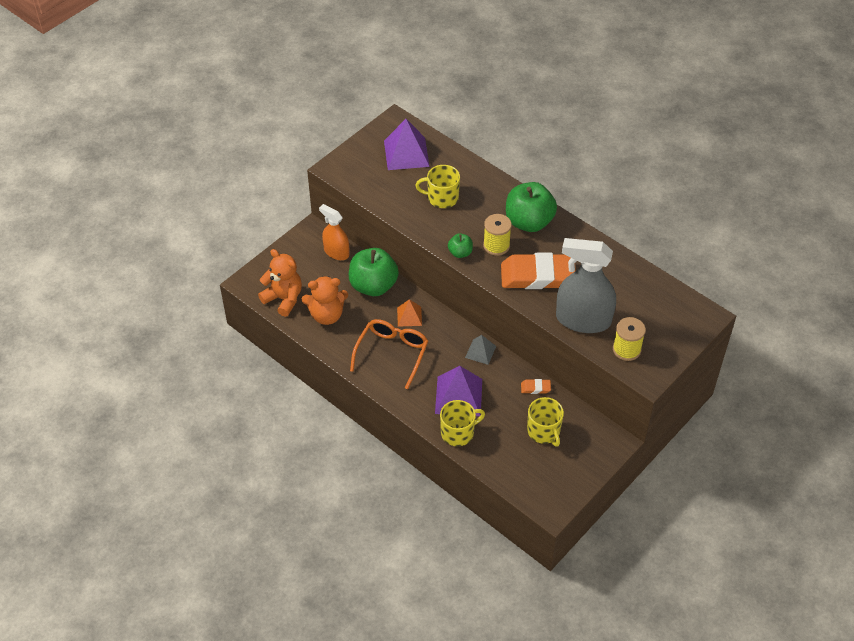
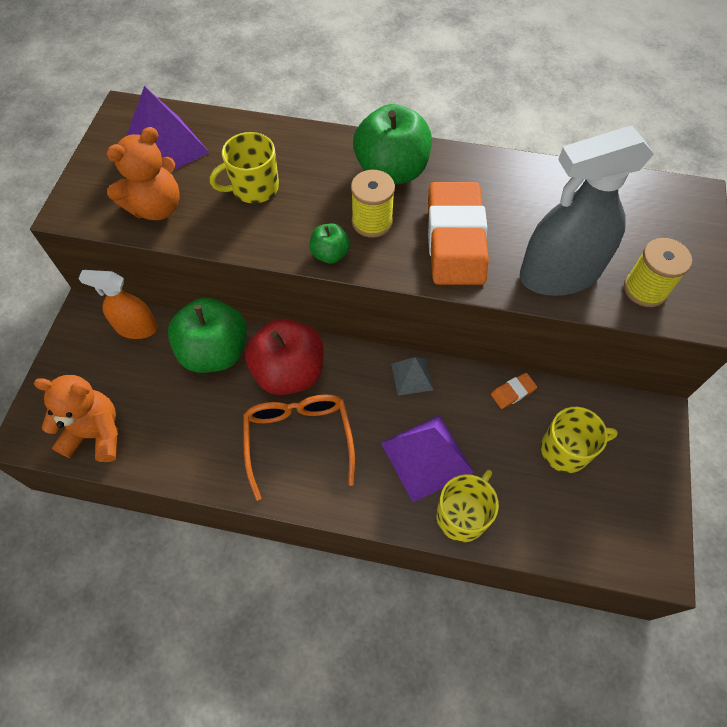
camera: 30 degrees left, 10 degrees up
orange teddy bear [302,276,348,325] -> orange teddy bear moved to [106,127,180,220]
orange pyramid [397,299,422,327] -> red apple [245,319,324,395]
orange eraser [501,253,576,289] -> orange eraser turned 60 degrees counterclockwise [428,182,489,285]
yellow mug [527,397,564,447] -> yellow mug turned 45 degrees counterclockwise [541,407,618,473]

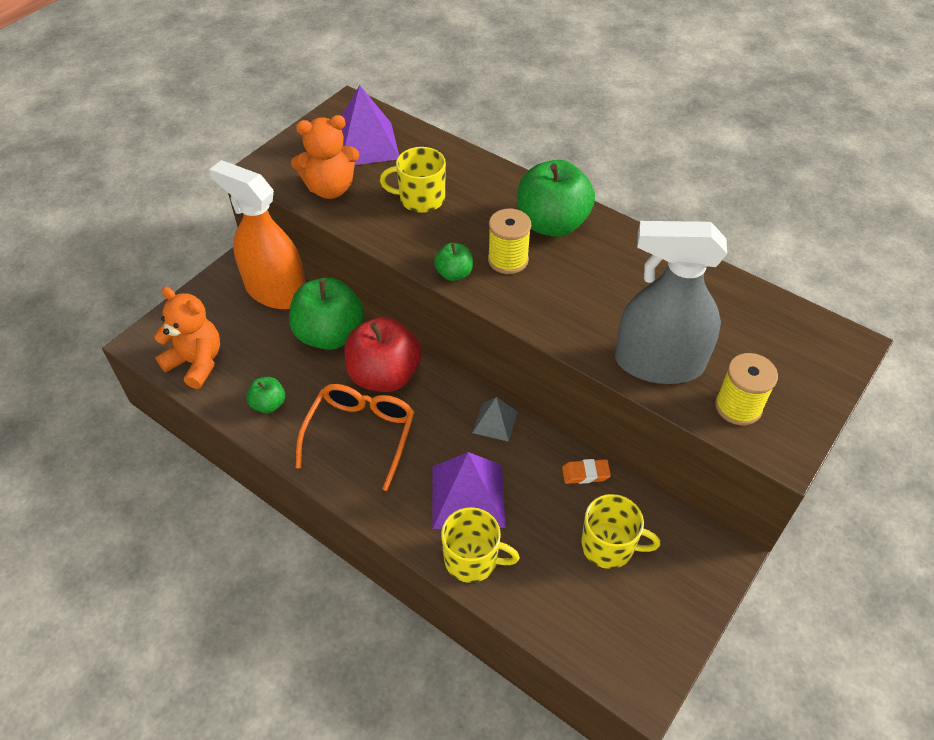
camera: 25 degrees right, 10 degrees down
orange spray bottle [78,270,158,339] -> orange spray bottle [209,160,305,309], size x1.70
orange eraser [428,182,489,285] -> none
yellow mug [436,470,499,542] -> yellow mug turned 45 degrees clockwise [441,507,520,583]
none -> green apple [246,377,285,413]

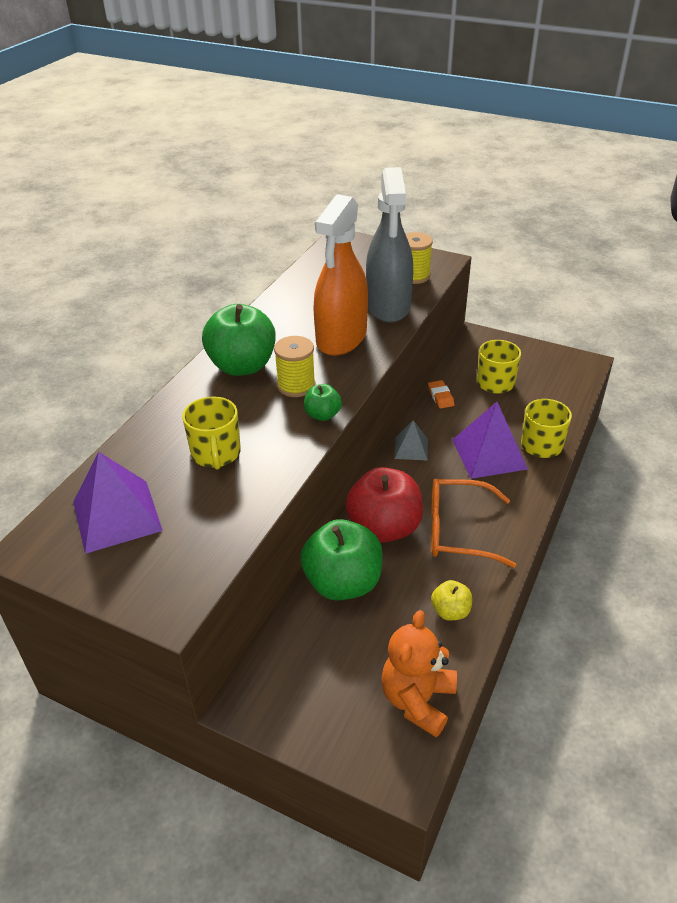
camera: 100 degrees left, 10 degrees down
orange spray bottle [209,160,305,309] -> orange spray bottle moved to [313,194,368,356]
green apple [246,377,285,413] -> yellow apple [431,580,472,621]
orange teddy bear [291,115,359,199] -> none

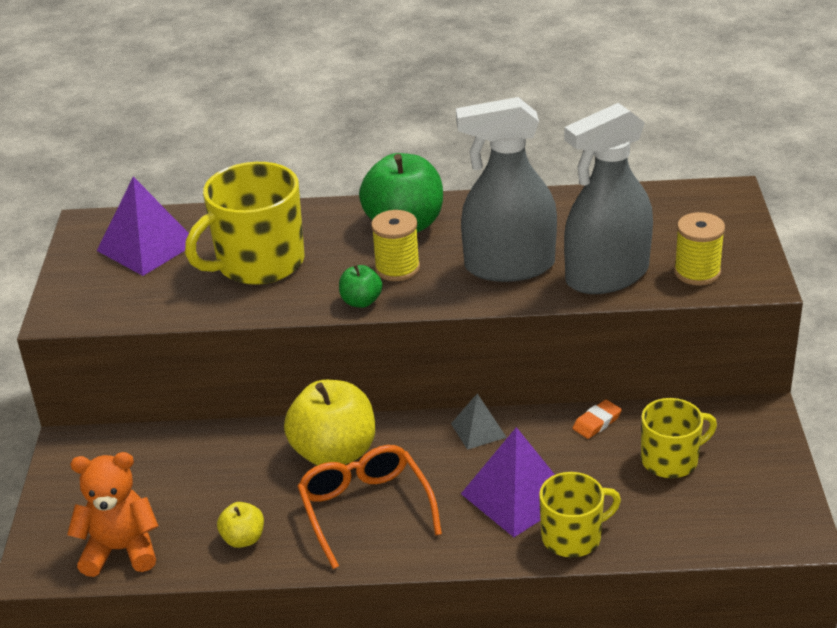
camera: 65 degrees right, 5 degrees down
yellow mug [182,396,241,469] -> yellow mug [185,162,305,285], size x1.66
green apple [300,519,383,600] -> none
orange spray bottle [313,194,368,356] -> grey spray bottle [456,97,557,282]
red apple [346,467,423,543] -> yellow apple [284,380,375,466]

